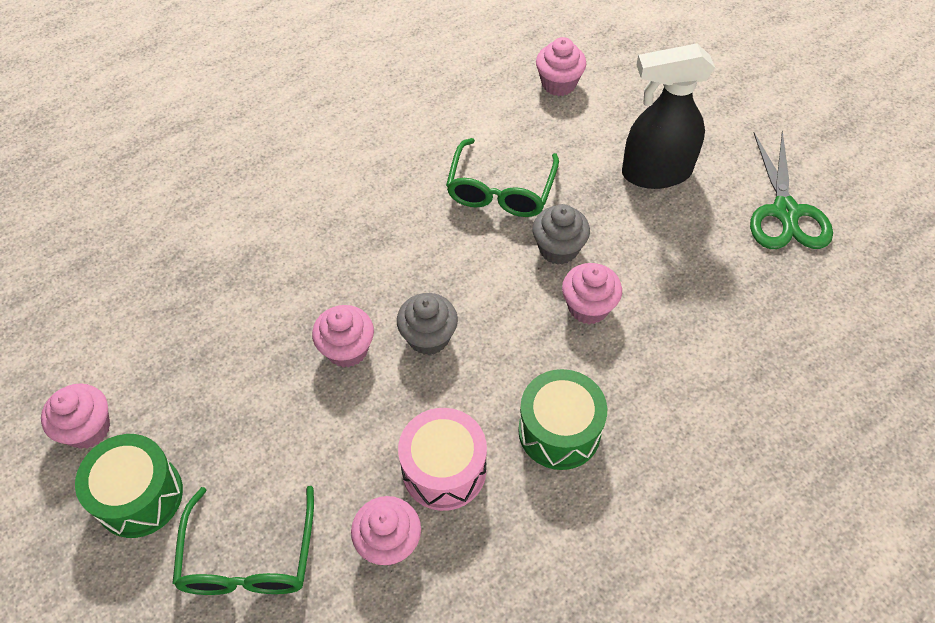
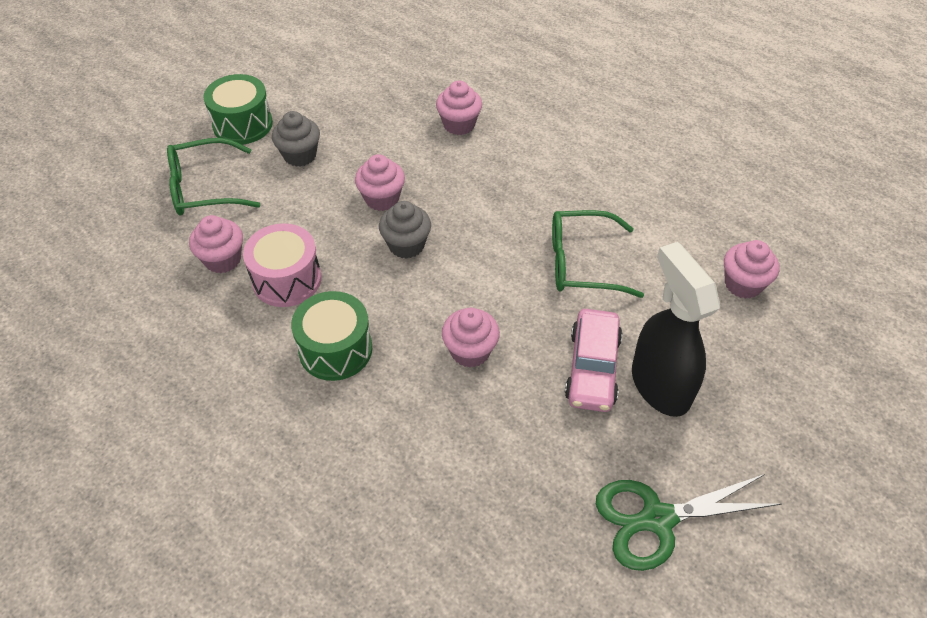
camera: 75 degrees right, 5 degrees down
pink cupcake [41,383,110,449] -> pink cupcake moved to [436,80,482,135]
grey cupcake [533,204,590,265] -> grey cupcake moved to [272,111,320,167]
none -> pink car [565,309,622,412]

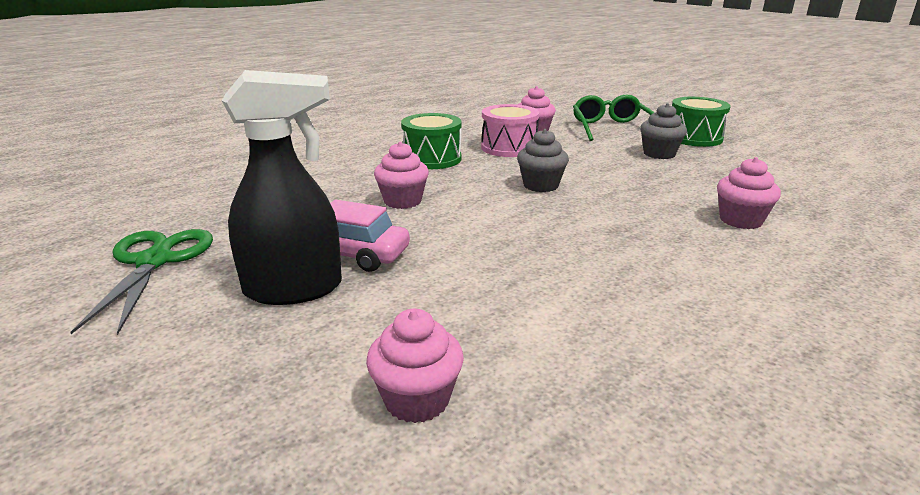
camera: 100 degrees right, 25 degrees down
pink cupcake [355,154,405,211] -> none
green glasses [552,210,644,298] -> none

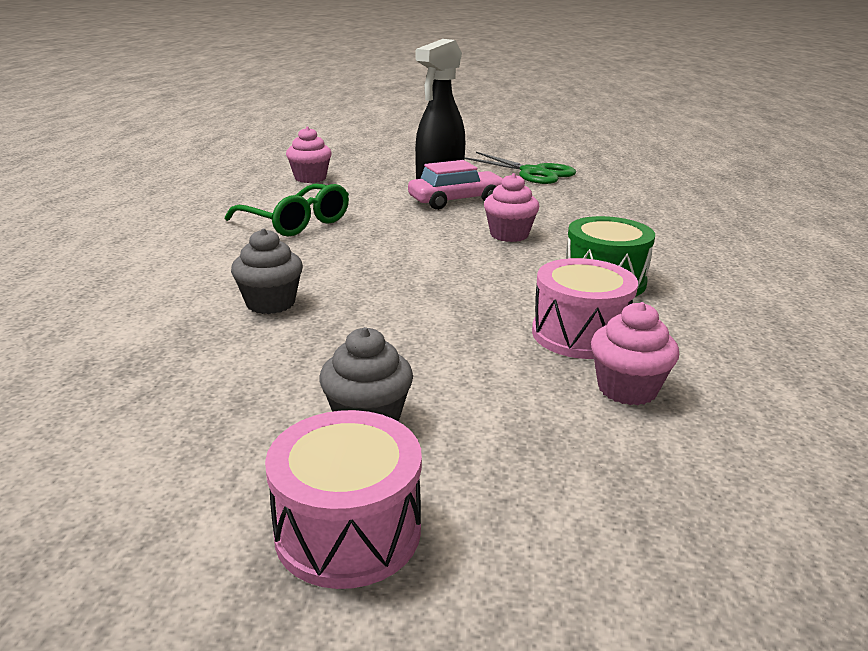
camera: 135 degrees right, 0 degrees up
grey cupcake [517,129,569,192] -> grey cupcake moved to [231,228,303,314]
green glasses [573,94,654,141] -> green glasses moved to [225,184,349,236]
green drum [672,97,731,147] -> pink drum [265,410,422,589]
pink cupcake [717,157,781,229] -> none

